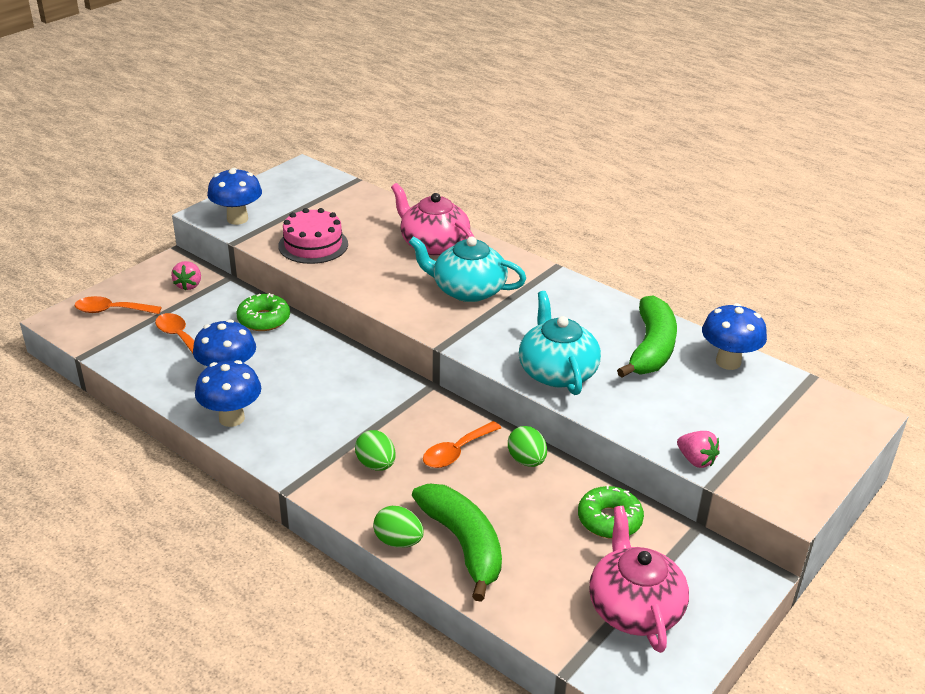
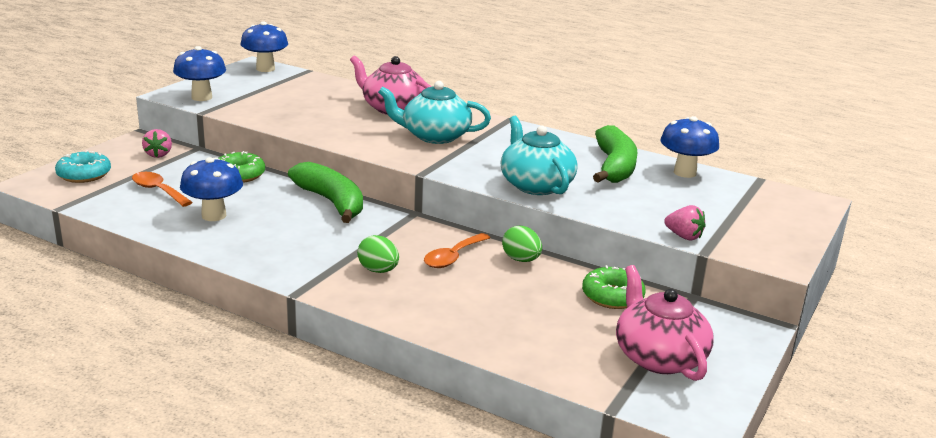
camera: 10 degrees left, 10 degrees down
orange spoon [75,296,162,314] -> turquoise donut [55,150,111,183]
blue mushroom [195,360,261,427] -> blue mushroom moved to [241,21,288,72]
pink cake [278,208,348,264] -> none
green egg [373,506,424,548] -> none
green banana [412,484,502,602] -> green banana moved to [288,162,363,223]

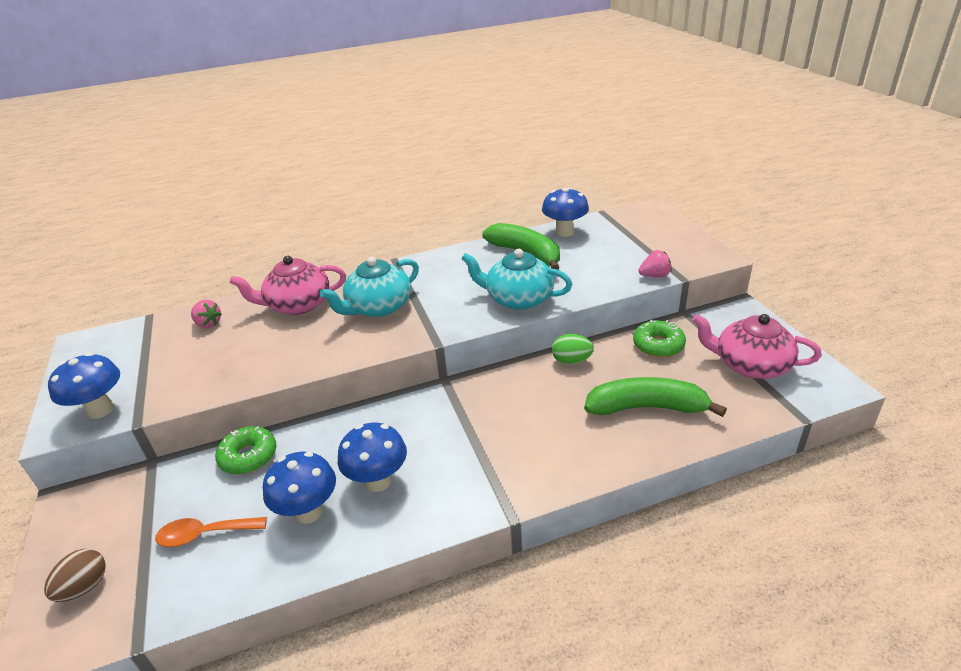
camera: 45 degrees left, 10 degrees up
turquoise donut [55,150,111,183] -> brown egg [44,549,106,602]
pink strawberry [142,129,172,158] -> pink strawberry moved to [191,300,222,328]
blue mushroom [241,21,288,72] -> blue mushroom moved to [338,423,407,492]
green banana [288,162,363,223] -> green banana moved to [584,377,727,417]
green egg [357,235,399,273] -> none
orange spoon [424,233,490,268] -> none

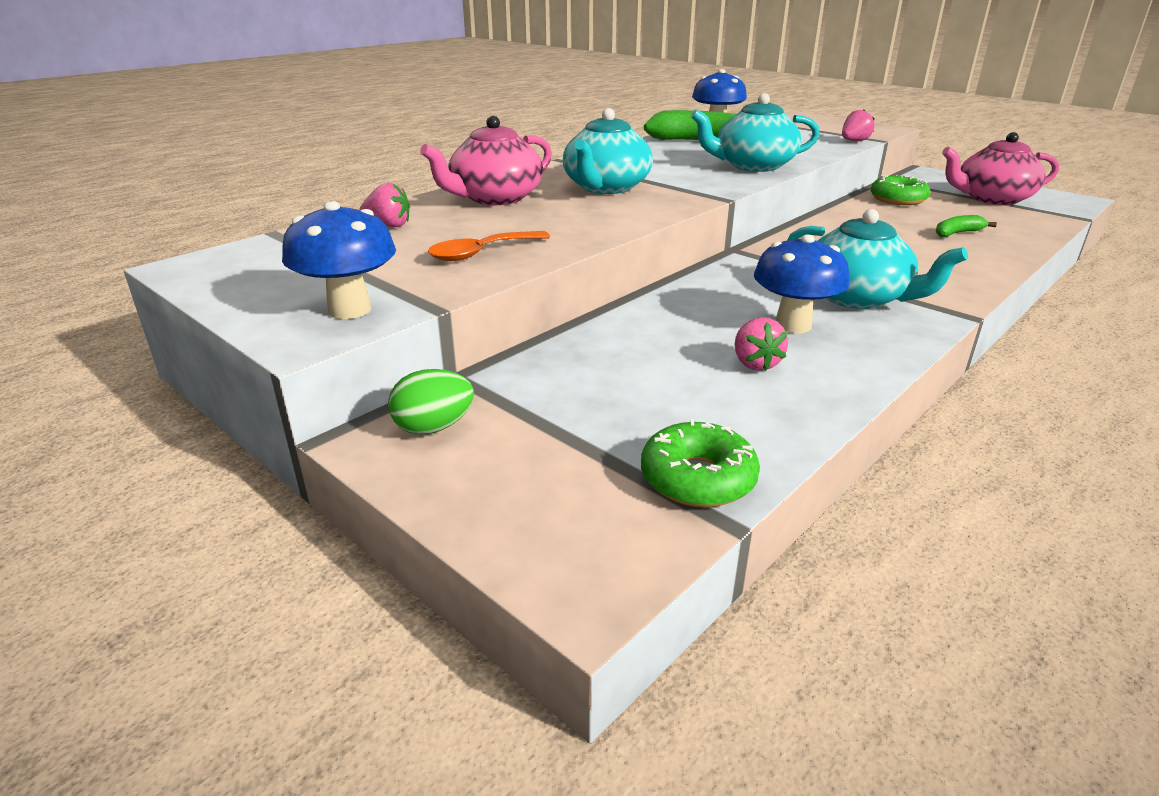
camera: 30 degrees left, 5 degrees down
brown egg [44,549,106,602] -> none
orange spoon [155,517,267,547] -> orange spoon moved to [427,231,550,261]
green donut [215,426,277,475] -> green donut moved to [641,419,760,507]
blue mushroom [263,452,336,524] -> pink strawberry [735,317,788,371]
green egg [552,334,594,365] -> green egg moved to [388,369,474,435]
green banana [584,377,727,417] -> green banana [935,215,997,237], size x0.47
none -> turquoise teapot [787,209,968,309]

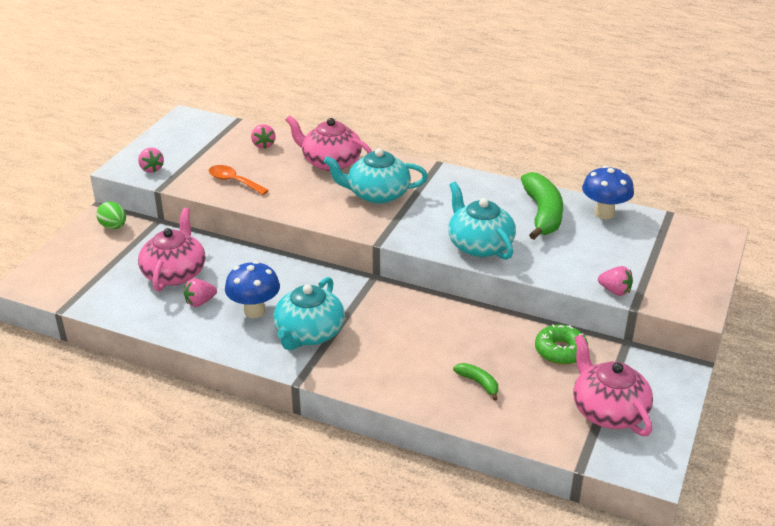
camera: 70 degrees right, 5 degrees up
blue mushroom [282,201,396,319] -> pink strawberry [138,148,164,173]
green donut [641,419,760,507] -> none
none -> pink teapot [138,208,205,292]

